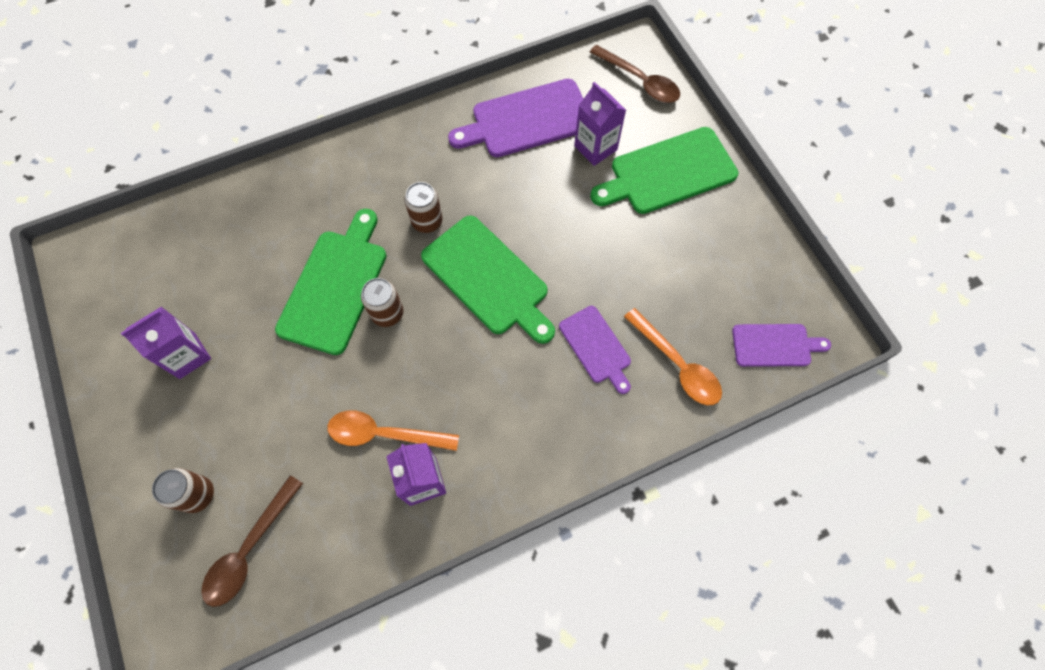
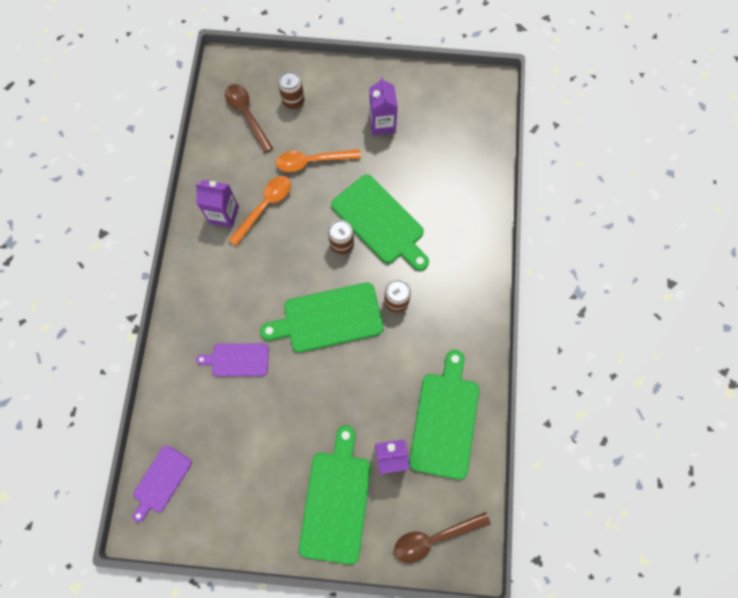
camera: 120 degrees right, 5 degrees up
purple cutting board [448,79,583,157] -> green cutting board [409,350,479,479]
orange spoon [624,308,722,406] -> orange spoon moved to [276,149,361,172]

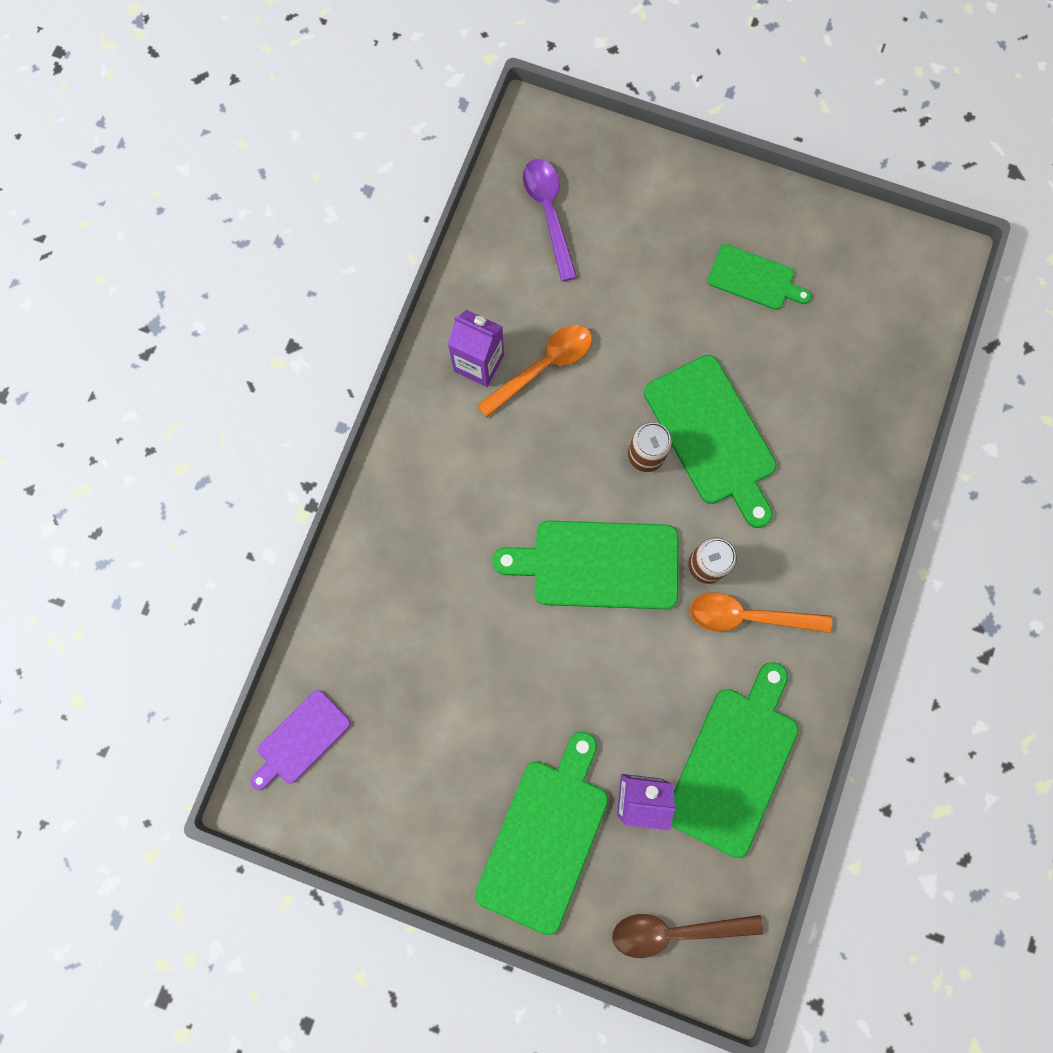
camera: 15 degrees right, 5 degrees up
purple cutting board [196,343,269,376] -> none
brown spoon [225,84,273,153] -> purple spoon [523,159,577,281]
orange spoon [276,149,361,172] -> orange spoon moved to [690,593,832,633]
brown can [278,71,305,109] -> none
purple carton [369,77,398,135] -> green cutting board [707,244,811,310]

